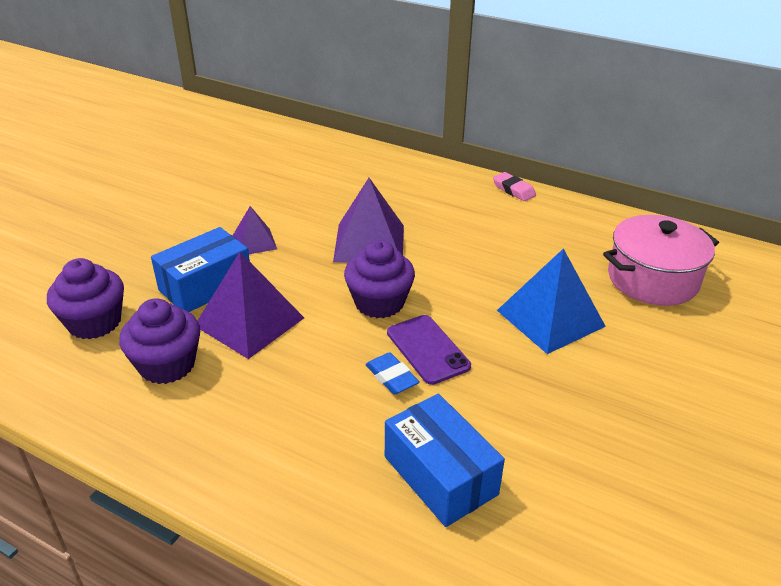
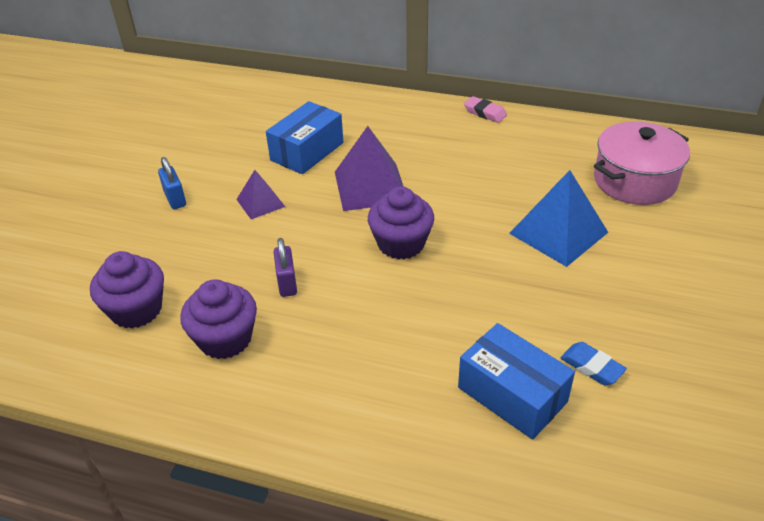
camera: 10 degrees left, 5 degrees up
blue box [151,227,250,312] -> blue box moved to [266,101,343,174]
purple pyramid [198,252,304,359] -> purple padlock [274,238,297,297]
blue eraser [365,352,420,395] -> blue eraser moved to [560,342,627,385]
purple phone [387,315,471,385] -> none
none -> blue padlock [158,157,186,209]

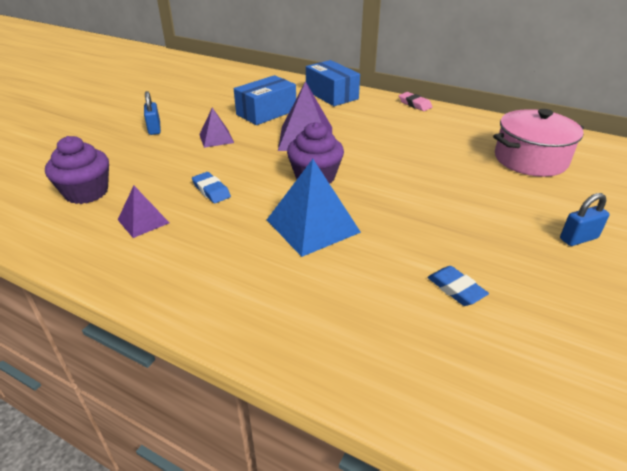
camera: 10 degrees right, 5 degrees down
purple cupcake [180,279,257,359] -> purple pyramid [118,186,169,238]
purple padlock [274,238,297,297] -> blue eraser [192,172,231,203]
blue box [458,323,575,440] -> blue box moved to [306,60,360,106]
blue pyramid [509,170,608,267] -> blue pyramid moved to [267,159,361,257]
none -> blue padlock [560,193,610,246]

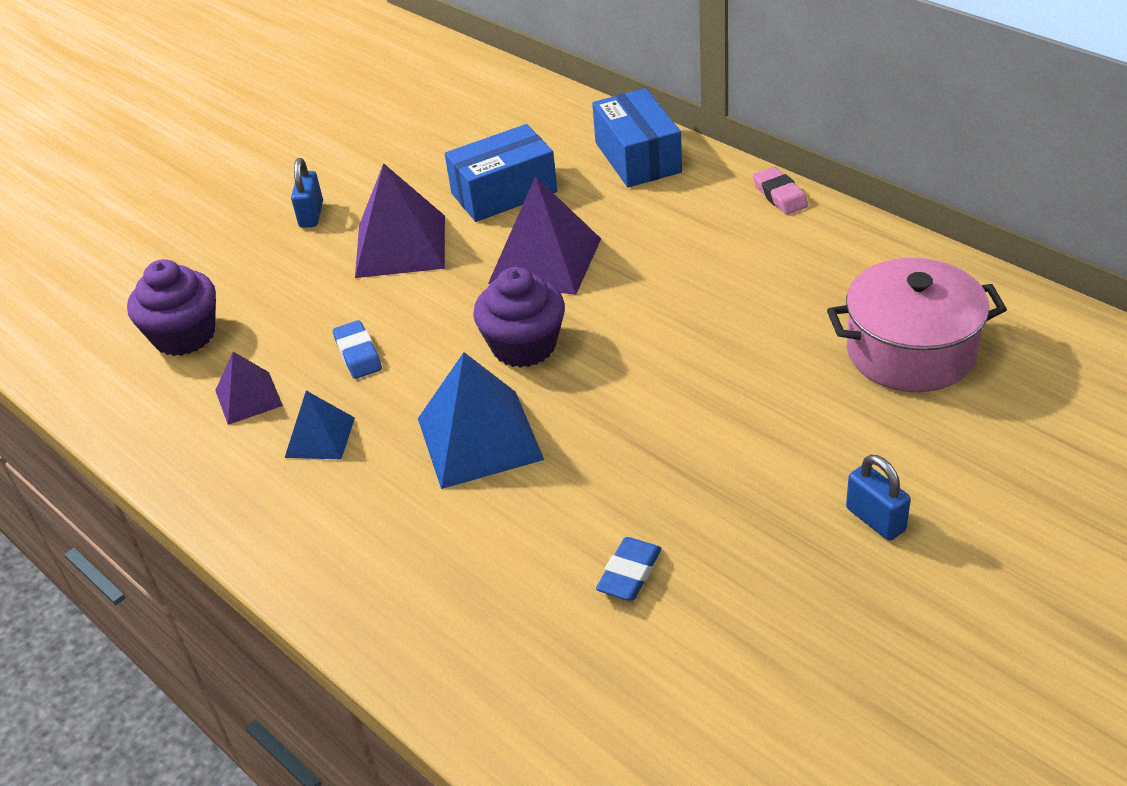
camera: 20 degrees right, 5 degrees up
purple pyramid [199,108,234,148] -> purple pyramid [355,163,445,278], size x1.77
blue eraser [427,266,489,306] -> blue eraser turned 45 degrees clockwise [596,537,662,601]
blue padlock [560,193,610,246] -> blue padlock turned 60 degrees clockwise [846,455,911,541]
none -> blue pyramid [285,391,355,459]

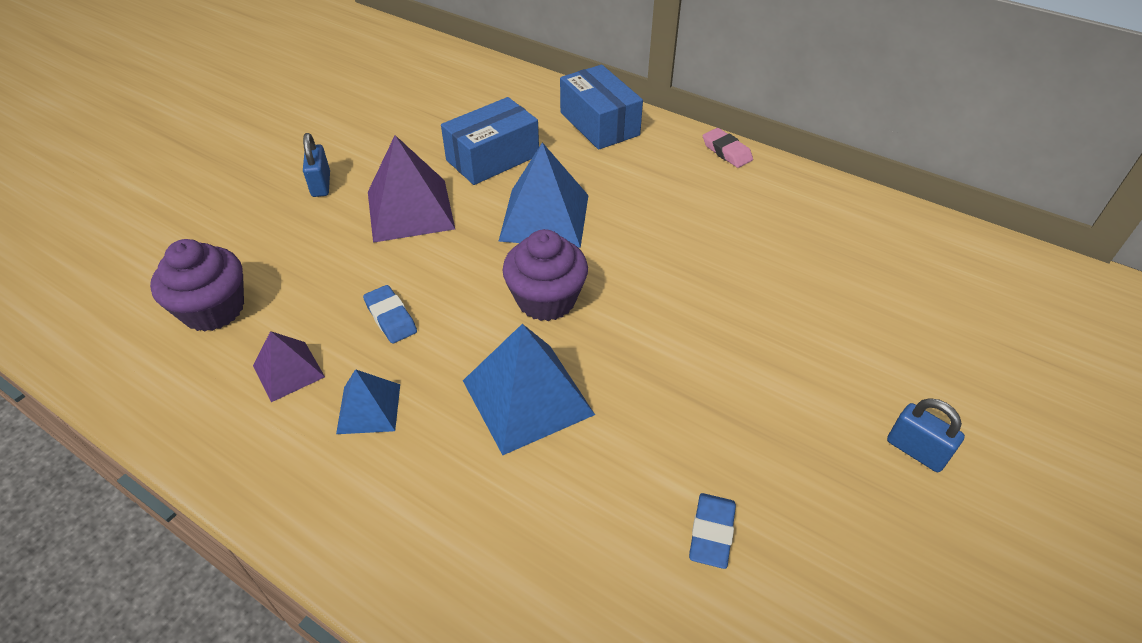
camera: 15 degrees left, 5 degrees up
purple pyramid [488,176,601,295] -> blue pyramid [498,142,589,248]
pink pot [827,258,1007,393] -> none

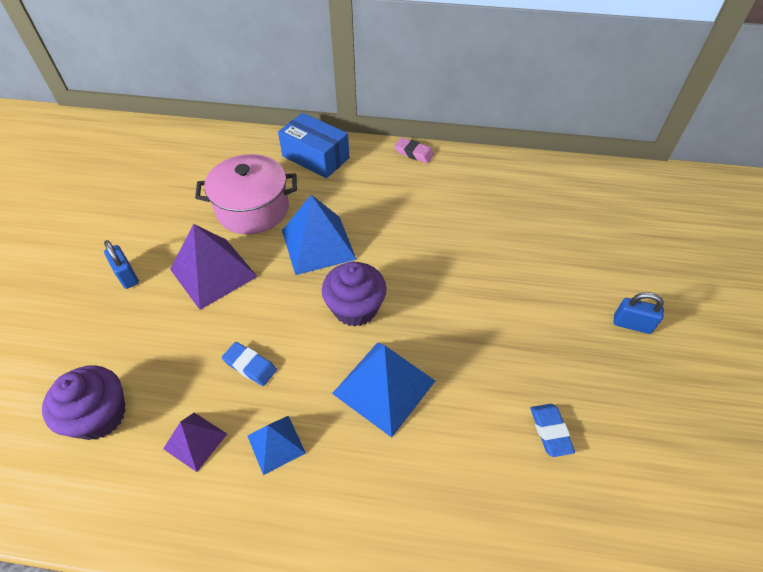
camera: 25 degrees left, 5 degrees up
blue box [441,97,539,185] -> pink pot [195,154,297,234]

